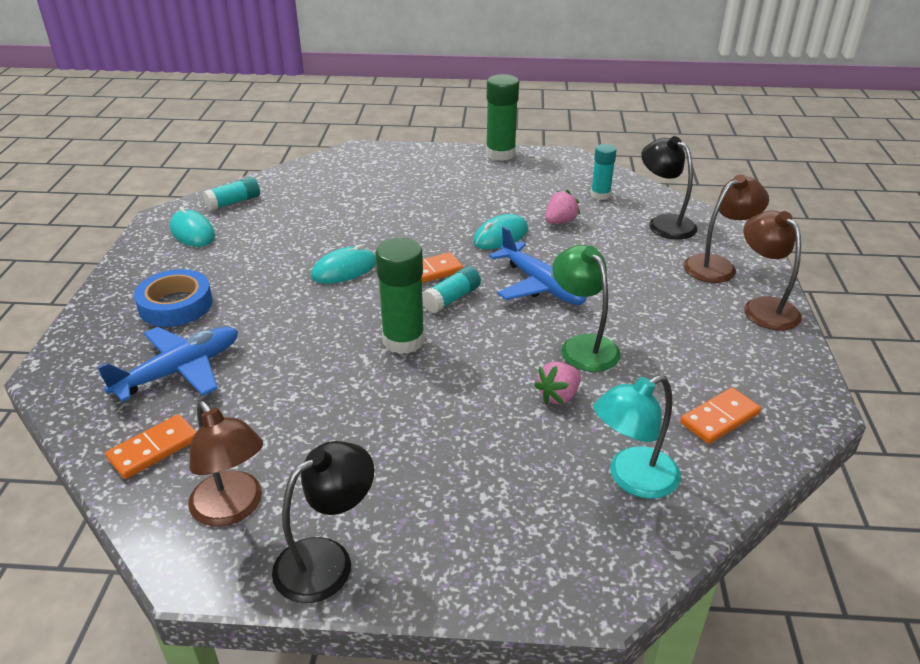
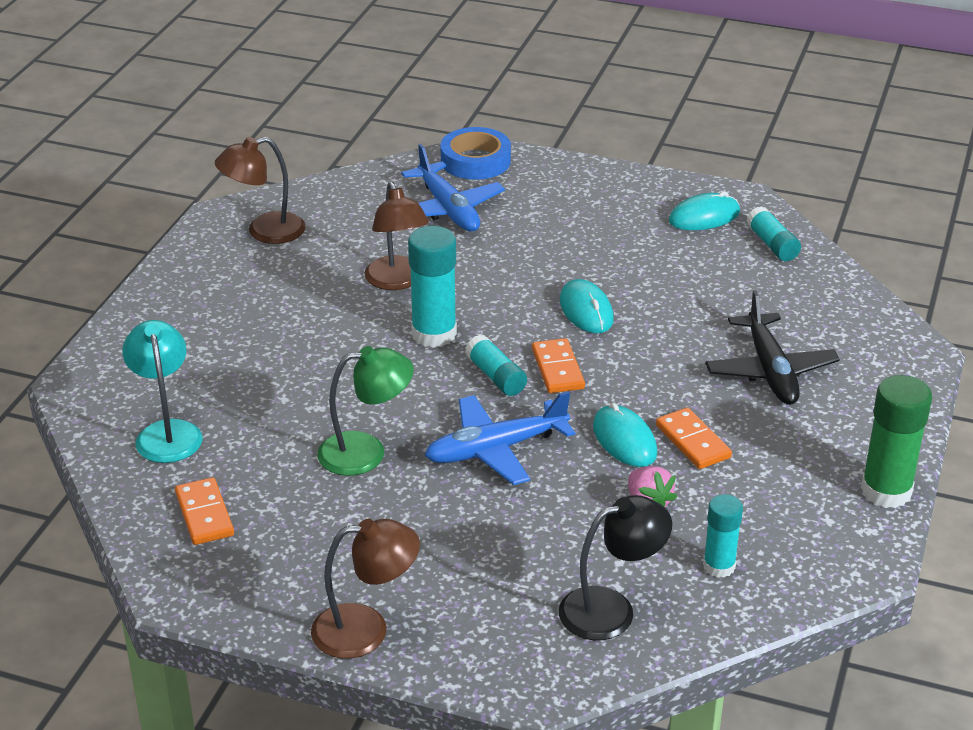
camera: 105 degrees right, 0 degrees up
orange domino [105,414,196,479] -> orange domino moved to [656,407,732,469]
blue tape [134,269,213,327] -> blue tape moved to [440,127,511,180]
black lamp [272,441,374,603] -> none
green glue stick [375,238,425,354] -> turquoise glue stick [408,226,457,348]
pink strawberry [534,362,581,404] -> none
brown lamp [684,174,769,283] -> brown lamp moved to [364,182,429,290]
none -> black plane [705,290,840,405]

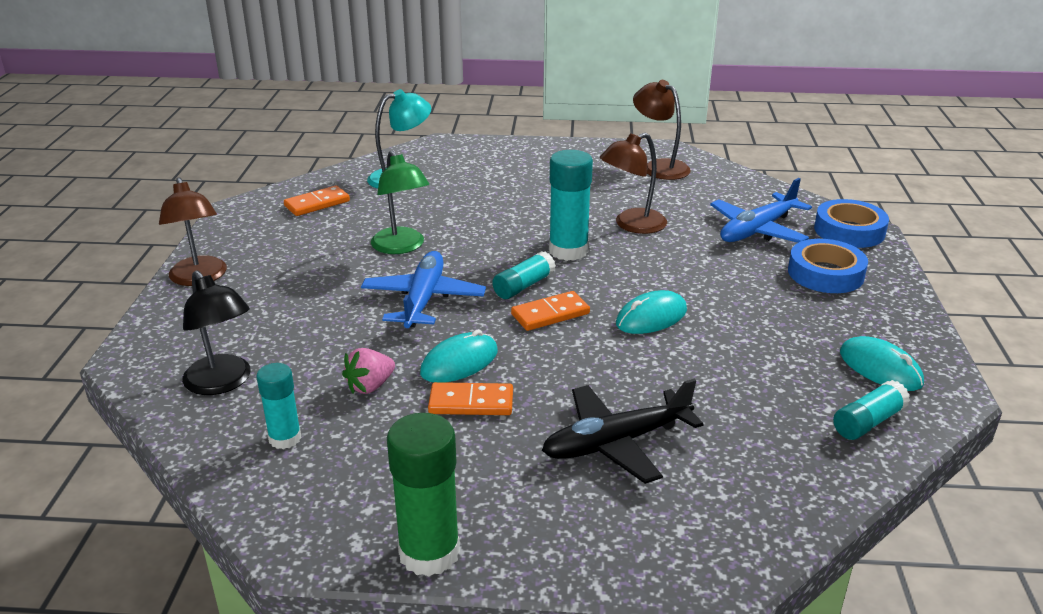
camera: 75 degrees right, 5 degrees down
blue plane [425,391,575,485] -> blue plane turned 45 degrees clockwise [361,251,486,328]
orange domino [656,407,732,469] -> orange domino turned 45 degrees clockwise [428,382,513,415]
none -> blue tape [788,239,868,293]

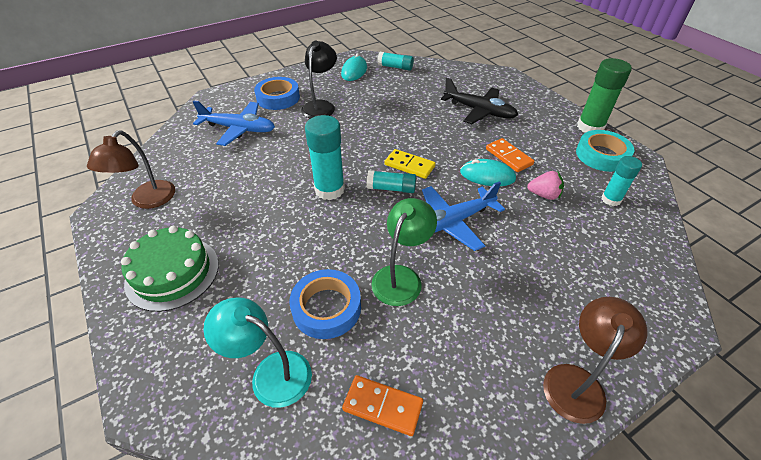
camera: 125 degrees left, 15 degrees up
black lamp [182,270,251,395] -> black lamp moved to [301,41,337,119]
orange domino [511,291,590,331] -> yellow domino [384,149,436,179]
brown lamp [600,133,667,234] -> none
turquoise mouse [616,290,687,334] -> none
blue tape [814,199,889,248] -> blue tape moved to [289,269,361,339]
none -> green cake [121,226,219,312]
none -> turquoise tape [576,130,634,172]

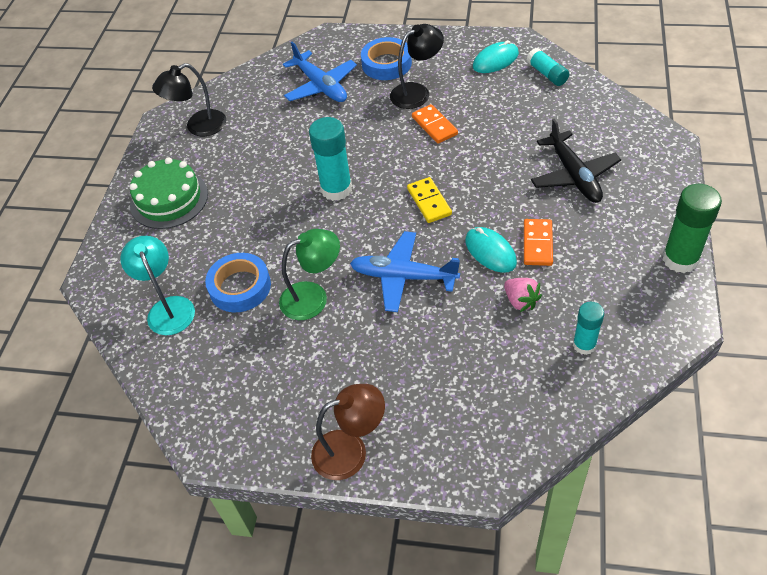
camera: 45 degrees right, 5 degrees up
brown lamp [87,131,175,209] -> black lamp [152,63,226,136]
orange domino [342,375,423,436] -> orange domino moved to [412,104,458,144]
turquoise glue stick [367,170,416,193] -> none
turquoise tape [576,130,634,172] -> none

